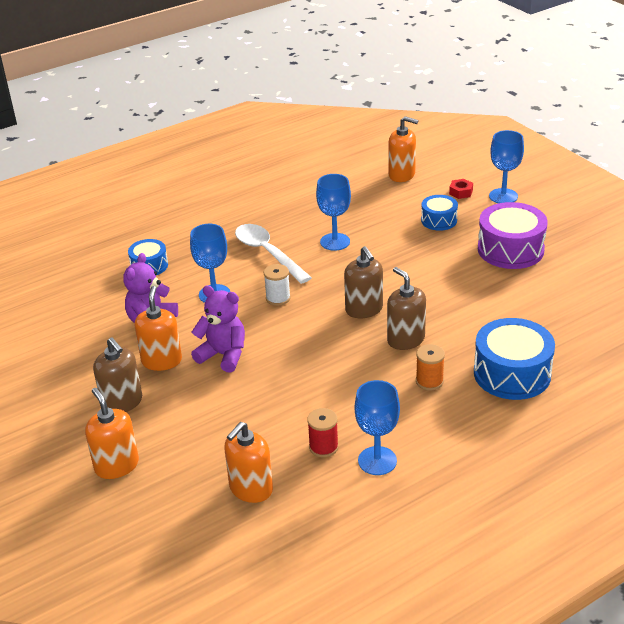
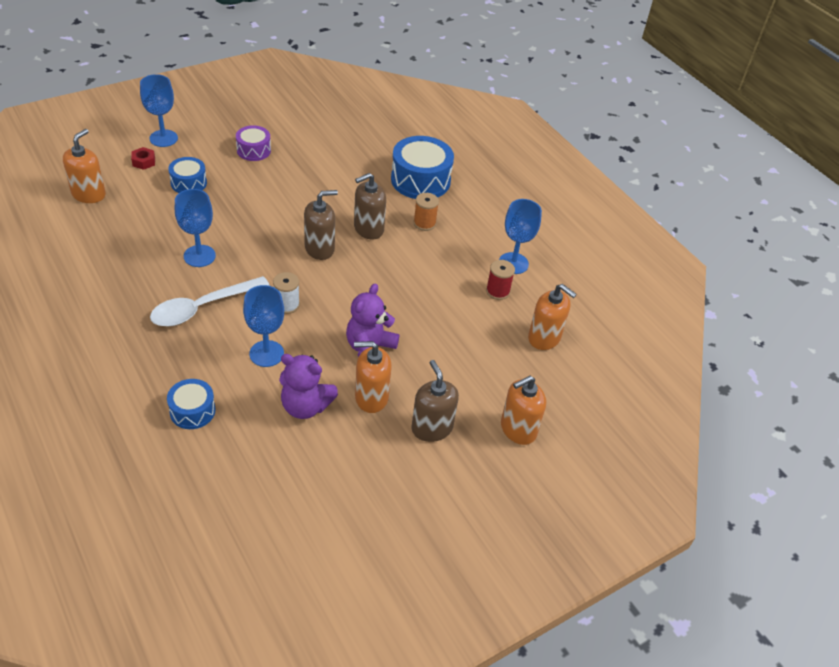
camera: 95 degrees left, 10 degrees up
brown soap dispenser [93,337,142,412] -> brown soap dispenser turned 75 degrees counterclockwise [411,360,459,442]
purple drum [478,202,548,269] -> purple drum [236,125,271,161], size x0.57

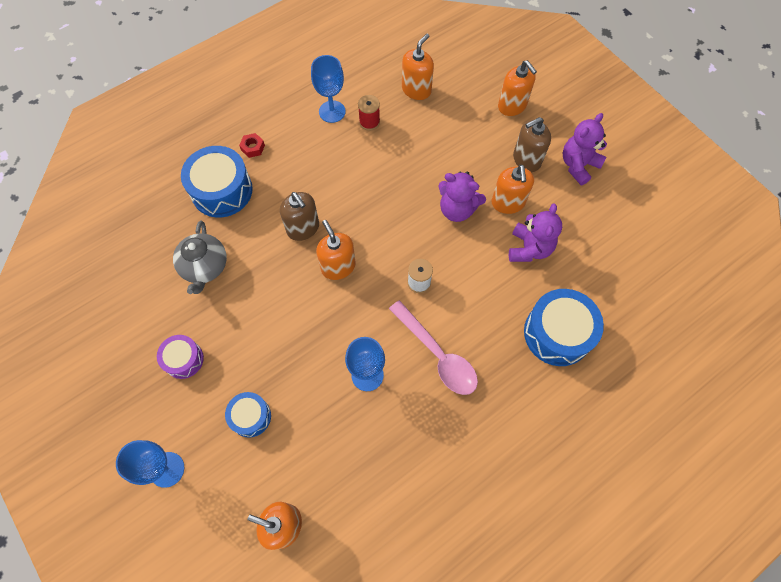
camera: 90 degrees left, 20 degrees up
red nut [131,147,155,170] -> red nut moved to [239,133,265,158]
white spoon [150,276,270,326] -> pink spoon [389,300,478,395]
blue drum [167,379,215,429] -> blue drum [524,289,604,366], size x1.76
blue goblet [243,285,284,367] -> none
brown soap dispenser [304,190,338,260] -> orange soap dispenser [316,220,356,280]
orange spool [413,193,439,231] -> none
none -> grey teapot [173,221,227,294]
none -> purple teddy bear [562,113,607,185]

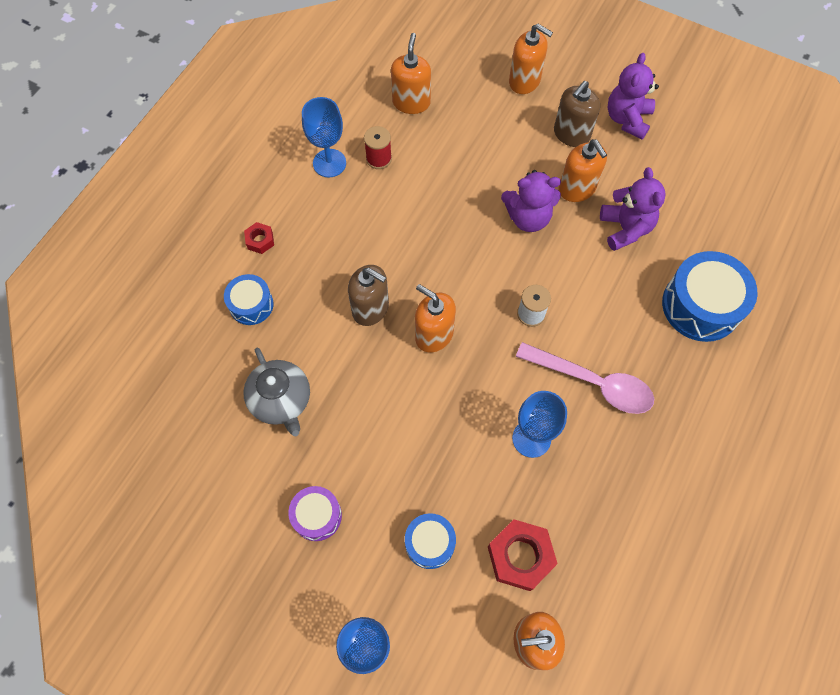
camera: 25 degrees left, 0 degrees up
blue drum [181,146,253,217] -> blue drum [224,274,274,325], size x0.57
none -> red nut [488,519,558,591]

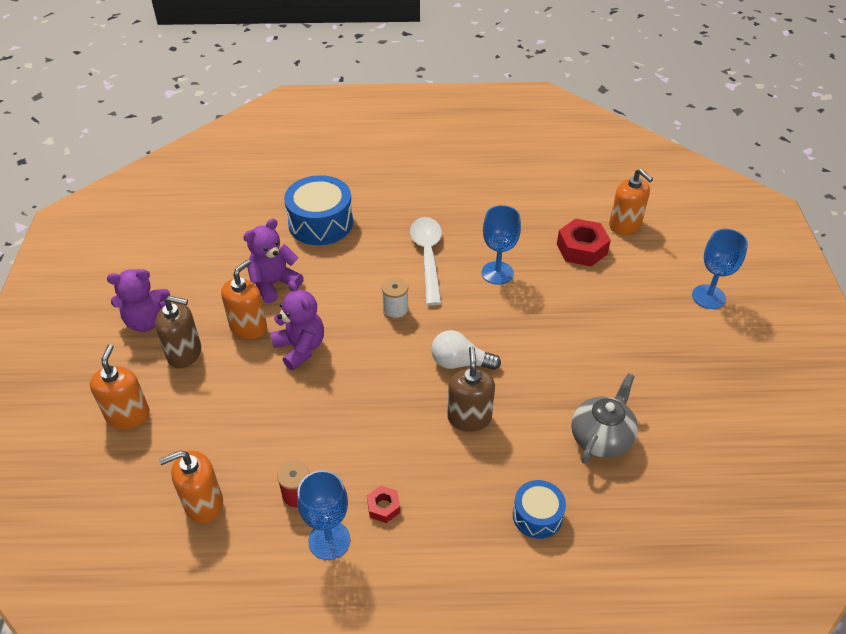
camera: 120 degrees left, 20 degrees down
red nut [244,222,274,254] -> red nut moved to [367,486,400,523]
purple drum [288,486,342,541] -> none
blue drum [405,513,456,569] -> none
orange soap dispenser [415,284,456,352] -> white light bulb [431,330,501,370]
pink spoon [516,342,654,414] -> white spoon [410,217,442,306]

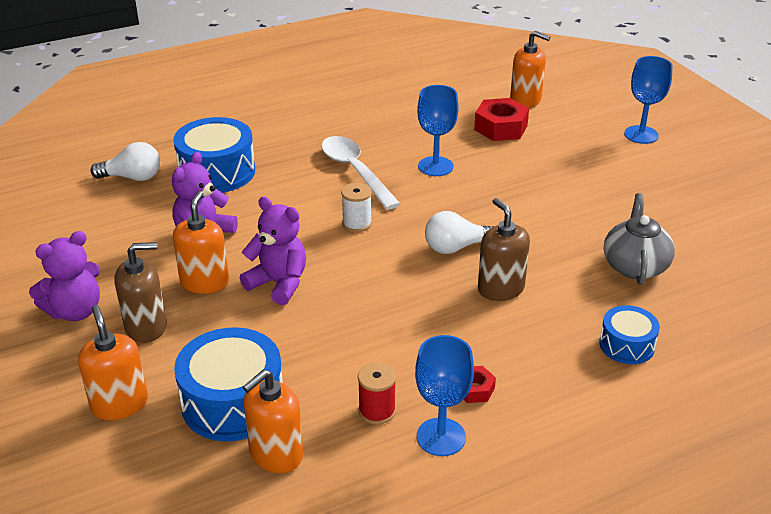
camera: 25 degrees left, 10 degrees down
none -> white light bulb [91,142,160,181]
none -> blue drum [174,327,283,441]

